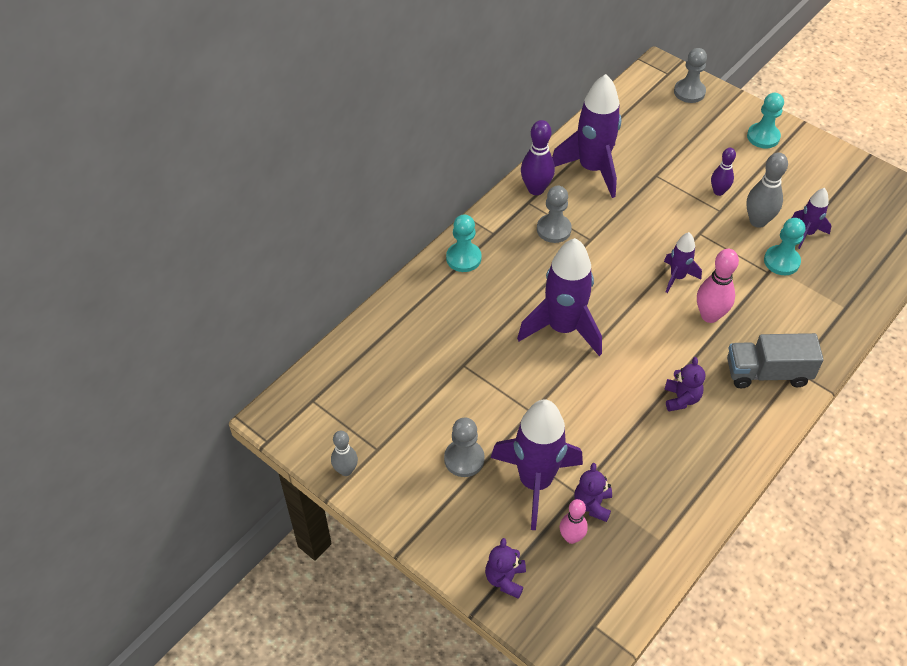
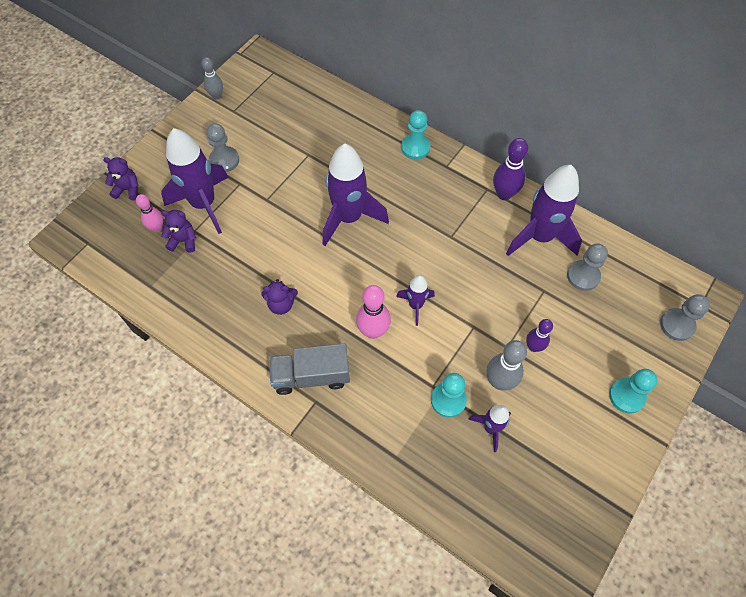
camera: 85 degrees right, 10 degrees up
grey pawn [537,186,572,243] -> grey pawn moved to [567,243,608,291]
grey truck [727,333,824,388] -> grey truck turned 90 degrees counterclockwise [269,344,350,395]

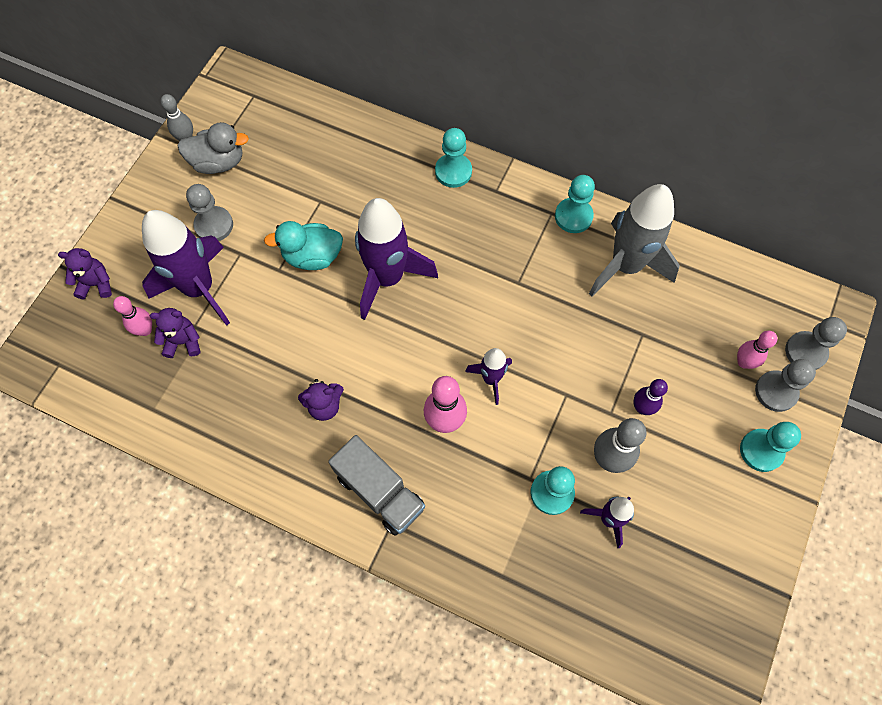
camera: 10 degrees left, 5 degrees up
grey truck [269,344,350,395] -> grey truck turned 120 degrees counterclockwise [328,435,425,536]
purple bowling pin [493,138,528,200] -> turquoise pawn [555,175,595,233]
purple rocket [506,165,582,256] -> grey rocket [589,184,680,297]
grey pawn [567,243,608,291] -> grey pawn moved to [755,359,816,412]
none -> grey duck [178,122,249,174]
none -> turquoise duck [264,221,343,270]
none -> pink bowling pin [737,331,777,369]

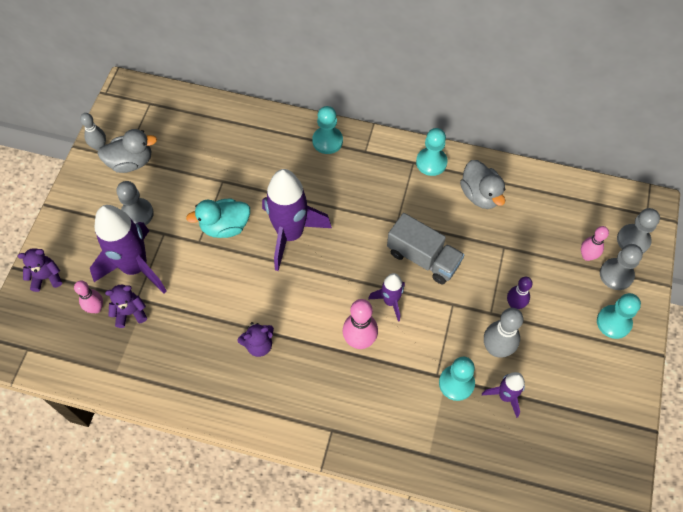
camera: 10 degrees left, 5 degrees down
grey truck [328,435,425,536] -> grey truck moved to [387,213,464,284]
grey rocket [589,184,680,297] -> grey duck [460,160,506,209]

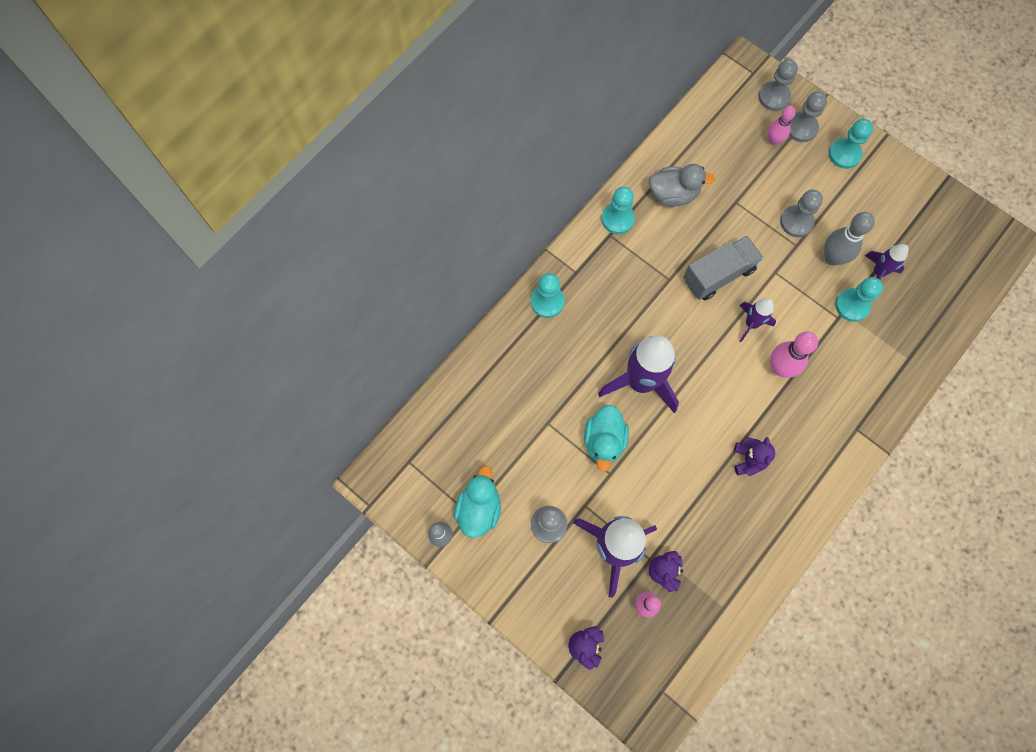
camera: 65 degrees left, 10 degrees up
grey duck [97,129,157,173] -> turquoise duck [454,466,501,538]
purple bowling pin [507,277,533,309] -> grey pawn [780,190,823,237]

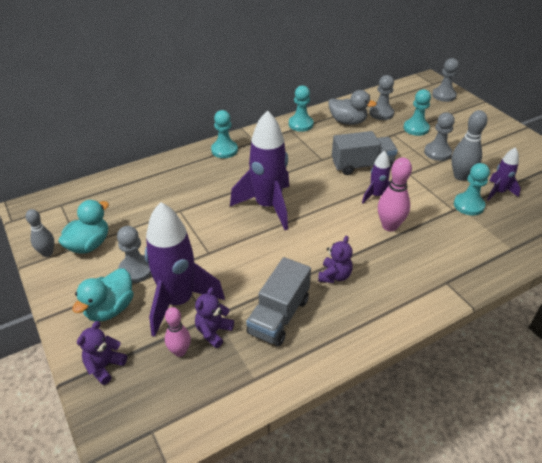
camera: 20 degrees right, 30 degrees down
turquoise duck [584,405,629,472] -> turquoise duck moved to [72,269,134,321]
pink bowling pin [768,106,796,145] -> none
grey pawn [789,92,827,142] -> grey pawn moved to [369,75,394,120]
turquoise pawn [829,119,873,169] -> turquoise pawn moved to [404,89,431,136]
none -> grey truck [246,257,311,346]

